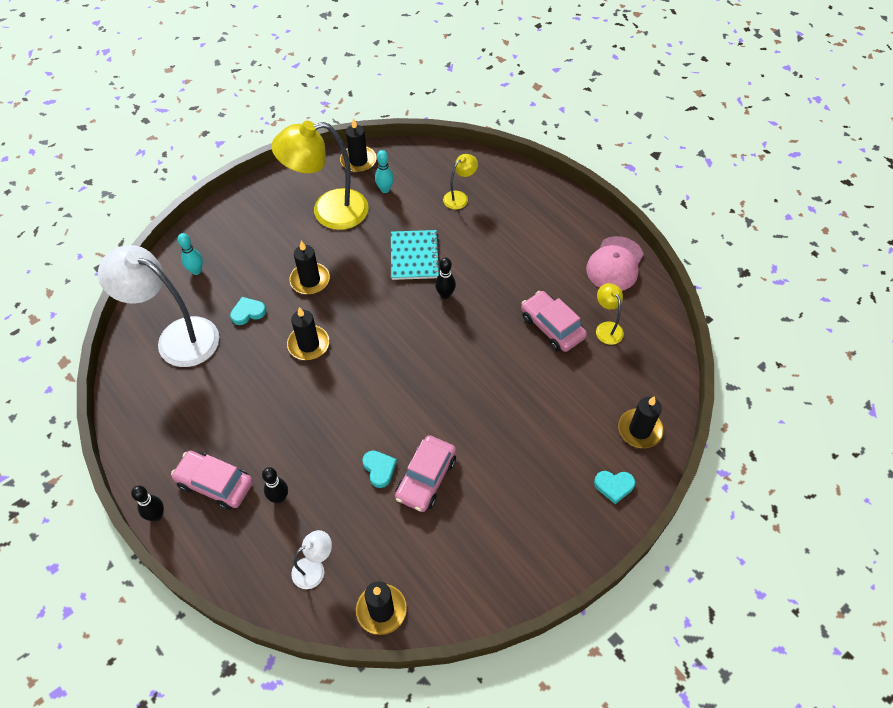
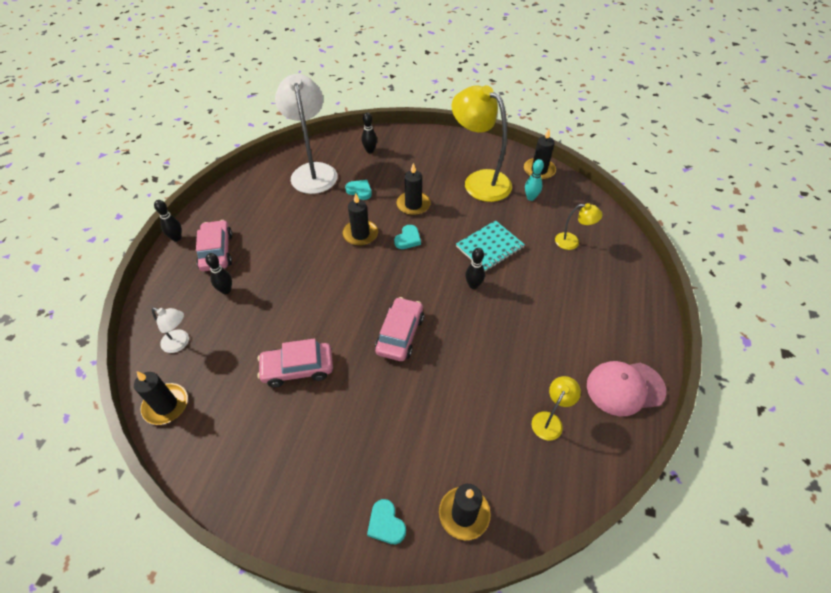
camera: 55 degrees right, 5 degrees down
turquoise bowling pin [178,233,203,275] -> black bowling pin [361,112,377,153]
turquoise heart [362,450,397,488] -> turquoise heart moved to [394,225,421,249]
pink car [521,291,587,352] -> pink car moved to [375,297,424,361]

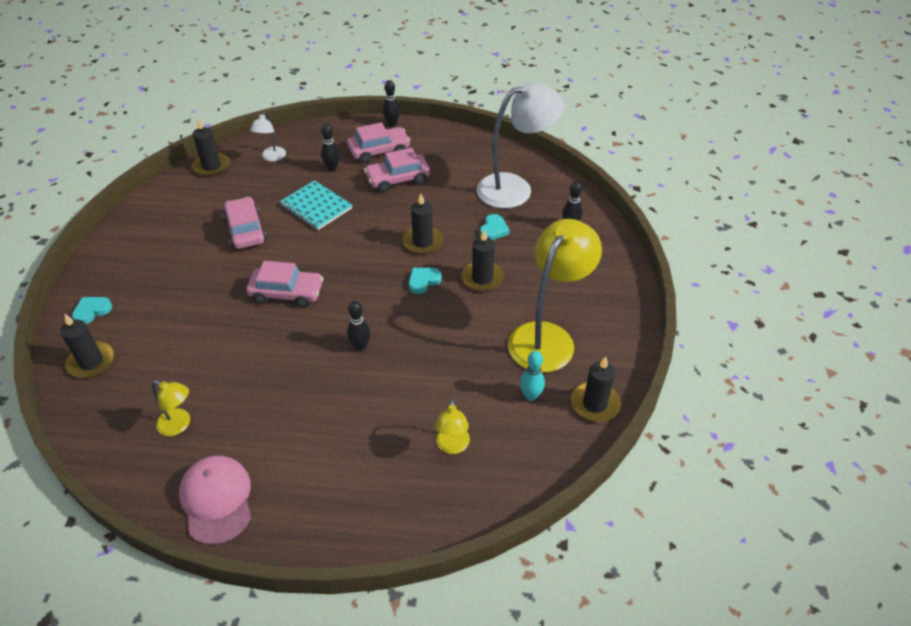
camera: 80 degrees right, 5 degrees down
turquoise heart [394,225,421,249] -> turquoise heart turned 120 degrees clockwise [409,268,442,294]
turquoise notebook [456,220,525,271] -> turquoise notebook moved to [280,180,352,230]
none -> pink car [364,148,430,192]

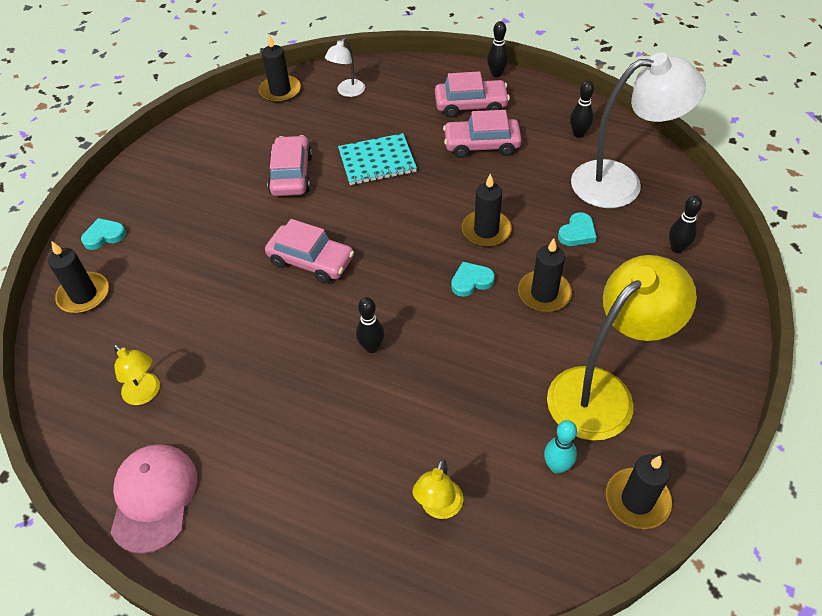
camera: 20 degrees right, 5 degrees up
turquoise notebook [280,180,352,230] -> turquoise notebook turned 75 degrees counterclockwise [338,133,417,185]
black bowling pin [321,124,340,171] -> black bowling pin moved to [570,80,594,138]

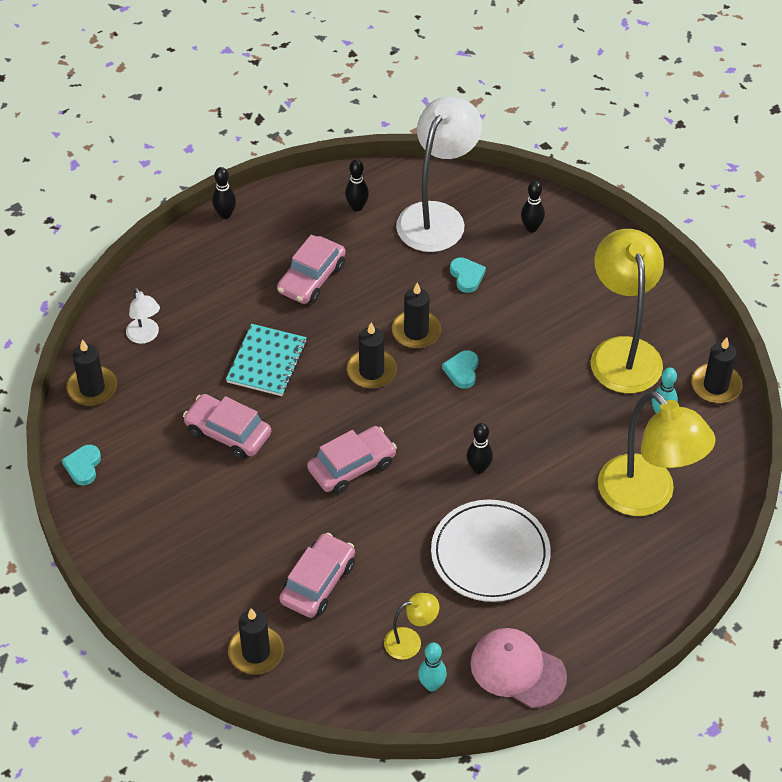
camera: 60 degrees left, 0 degrees up
turquoise heart [81,218,126,250] -> turquoise heart moved to [62,445,101,485]
yellow lamp [413,459,463,519] -> yellow lamp [598,391,716,516], size x2.16
pink car [435,71,510,118] -> pink car moved to [279,533,355,618]
black candle [518,238,572,312] -> black candle moved to [347,323,397,389]
none -> turquoise bowling pin [418,642,447,691]
none -> white plate [431,500,551,602]

